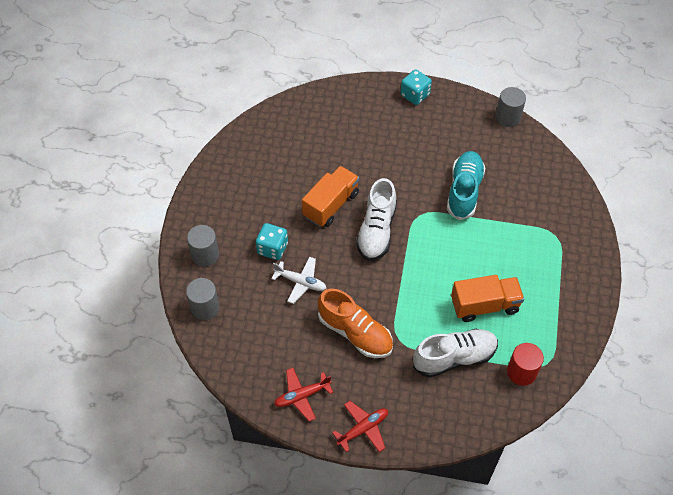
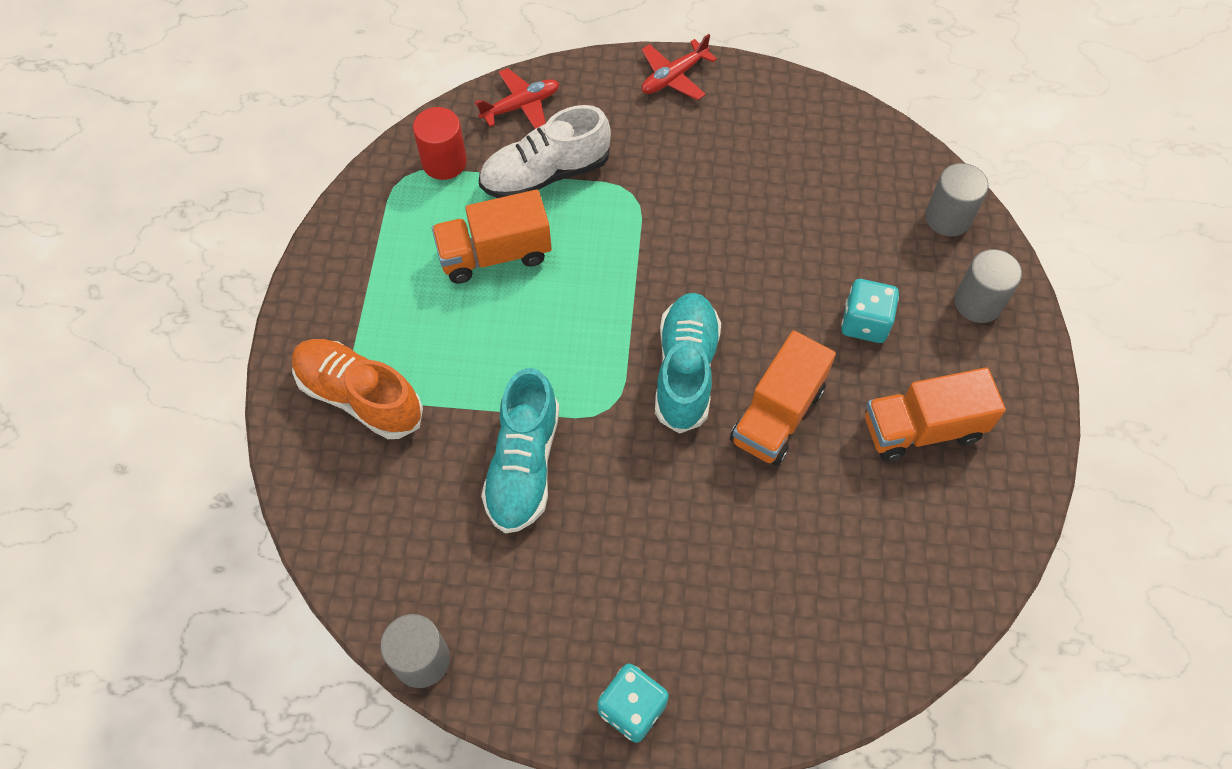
camera: 175 degrees right, 5 degrees up
white plane [272,257,326,304] -> none
red plane [274,368,333,421] -> red plane moved to [475,68,559,129]
orange shoe [318,289,393,358] -> orange shoe moved to [292,339,423,439]
white shoe [356,178,397,261] -> turquoise shoe [655,293,721,434]
none -> orange truck [865,367,1006,461]

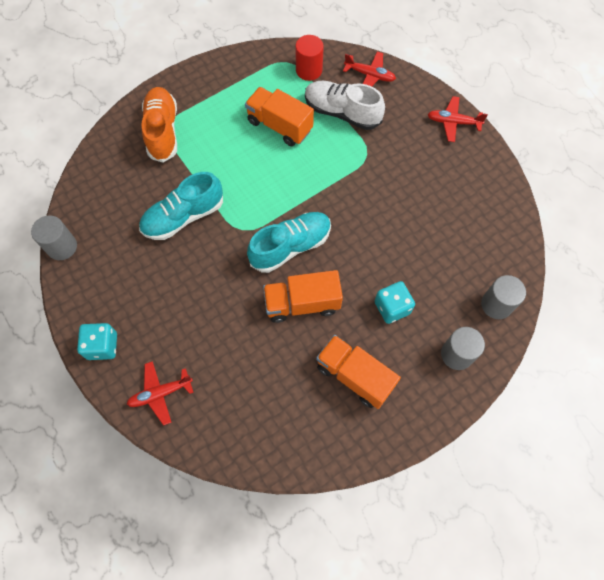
camera: 50 degrees right, 5 degrees up
none -> red plane [127,361,194,426]

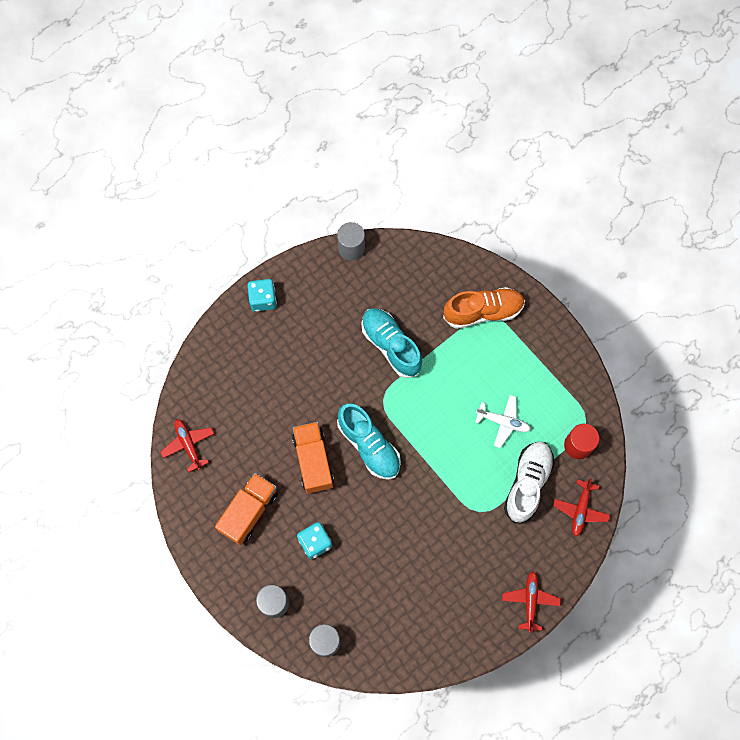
camera: 85 degrees right, 5 degrees up
red plane [127,361,194,426] -> red plane moved to [161,419,214,473]
orange truck [245,87,314,146] -> white plane [475,395,531,448]

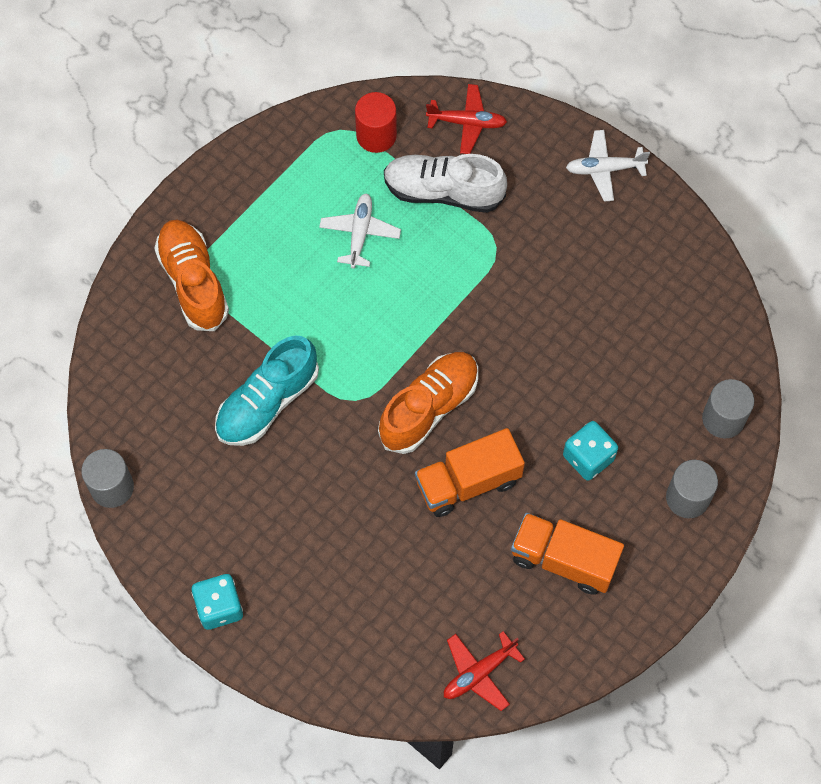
camera: 100 degrees left, 5 degrees down
turquoise shoe [337,403,401,480] -> orange shoe [378,352,478,454]
red plane [502,571,561,632] -> white plane [566,130,650,202]

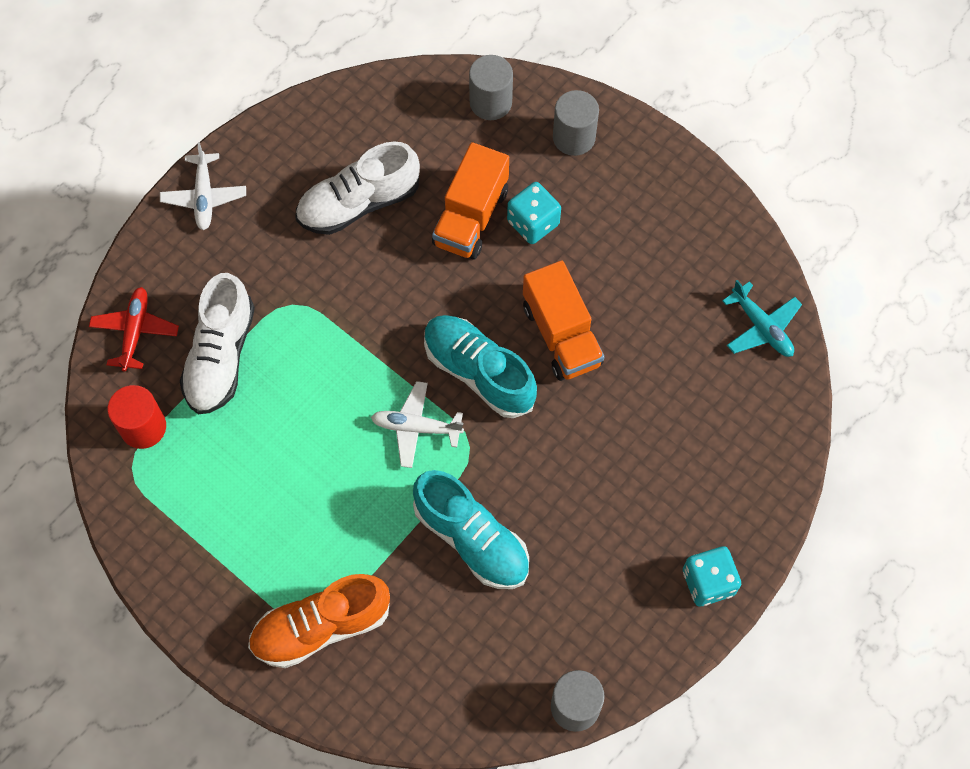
camera: 90 degrees left, 0 degrees up
white plane [319,193,401,268] -> white plane moved to [371,381,464,468]
orange shoe [378,352,478,454] -> turquoise shoe [424,315,537,418]
red plane [444,631,525,711] -> turquoise plane [722,280,802,357]
orange truck [511,513,624,595] -> orange truck moved to [432,142,509,260]
none -> white shoe [296,141,420,235]

